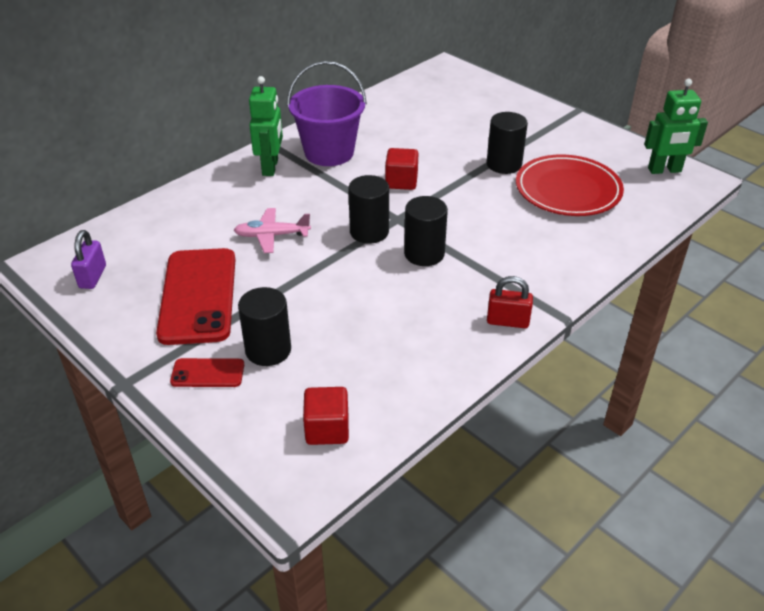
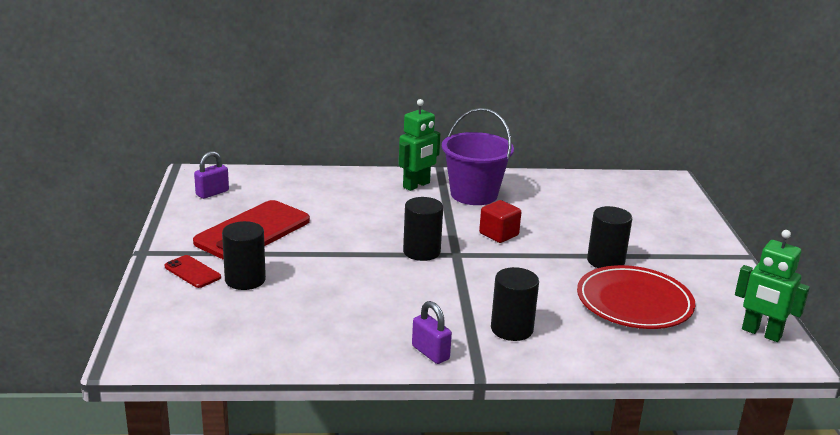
camera: 40 degrees right, 15 degrees down
pink plane [234,208,311,253] -> none
red cube [303,387,349,445] -> none
black cylinder [404,196,448,266] -> black cylinder moved to [491,267,539,341]
red padlock [487,276,533,328] -> purple padlock [412,301,452,364]

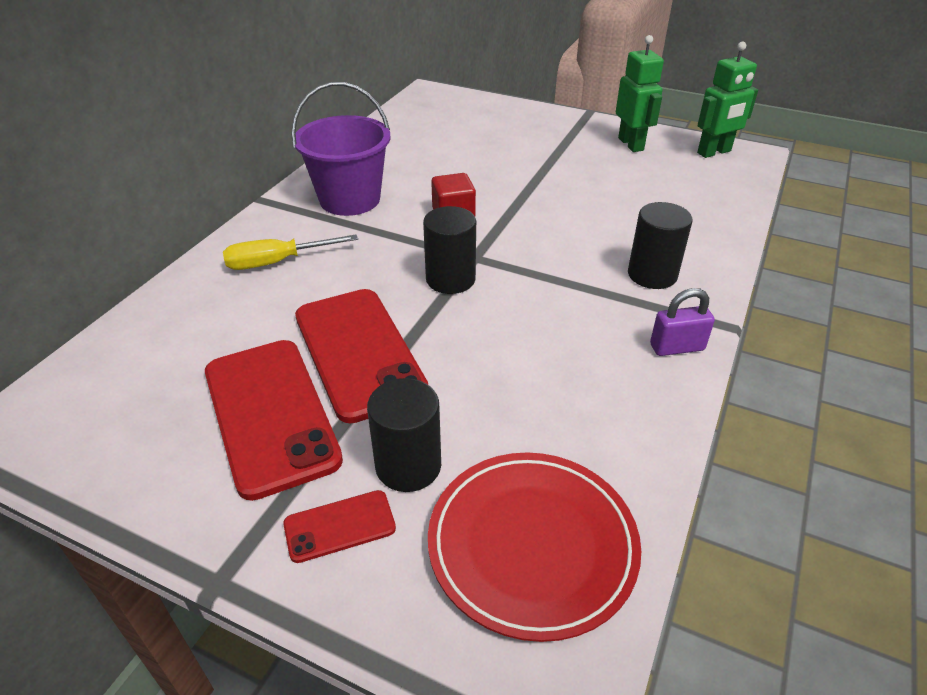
camera: 60 degrees left, 15 degrees up
purple padlock [194,151,229,199] -> none
green robot [399,99,441,191] -> green robot moved to [616,35,664,152]
red plate [577,265,695,329] -> red plate moved to [428,453,641,642]
black cylinder [587,206,632,268] -> none
none -> yellow screwdriver [223,234,358,270]
none -> red phone [295,289,428,423]

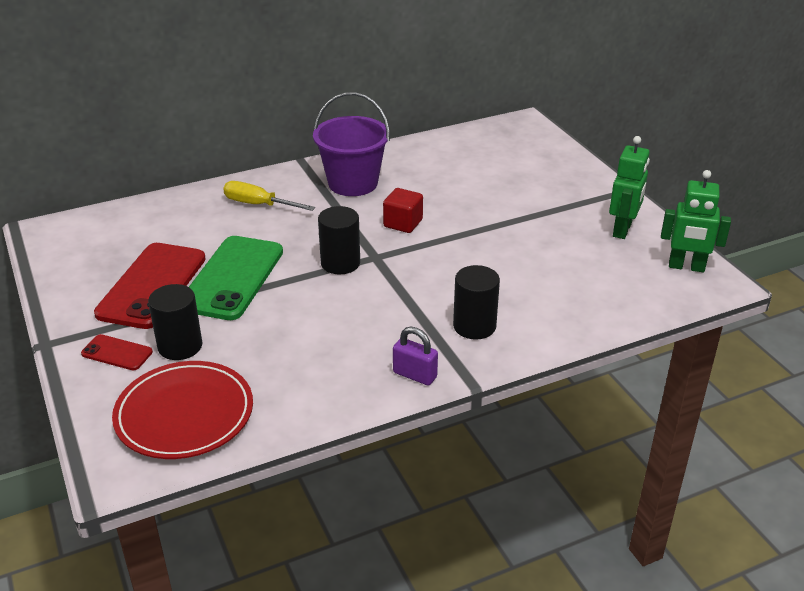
camera: 40 degrees right, 5 degrees down
red phone [295,289,428,423] -> green phone [189,236,283,320]

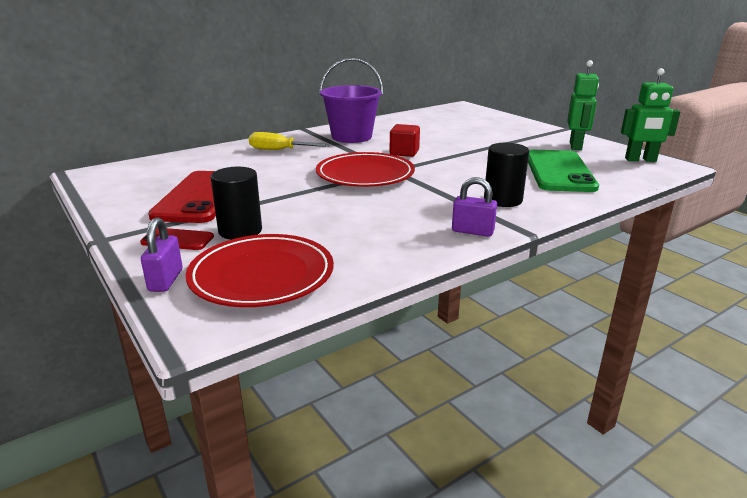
camera: 10 degrees left, 10 degrees down
green phone [189,236,283,320] -> green phone moved to [528,150,599,192]
black cylinder [318,206,360,274] -> red plate [316,152,415,187]
none -> purple padlock [141,217,183,292]

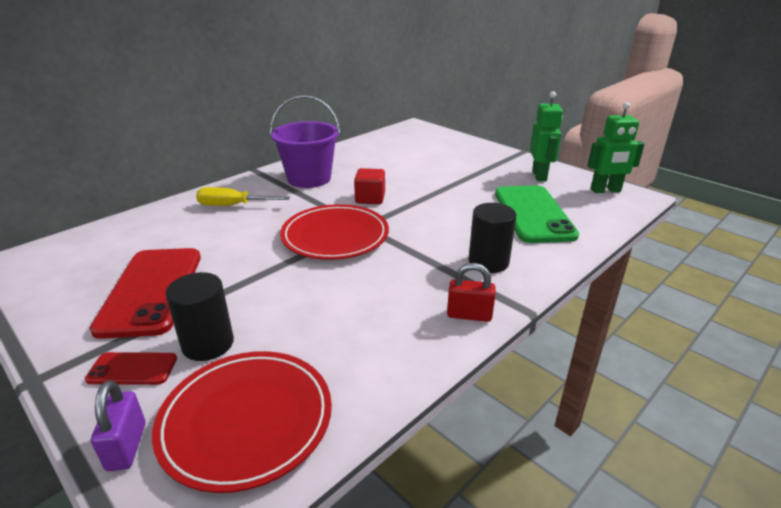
camera: 10 degrees left, 5 degrees up
purple padlock [452,177,497,237] -> red padlock [447,263,496,322]

